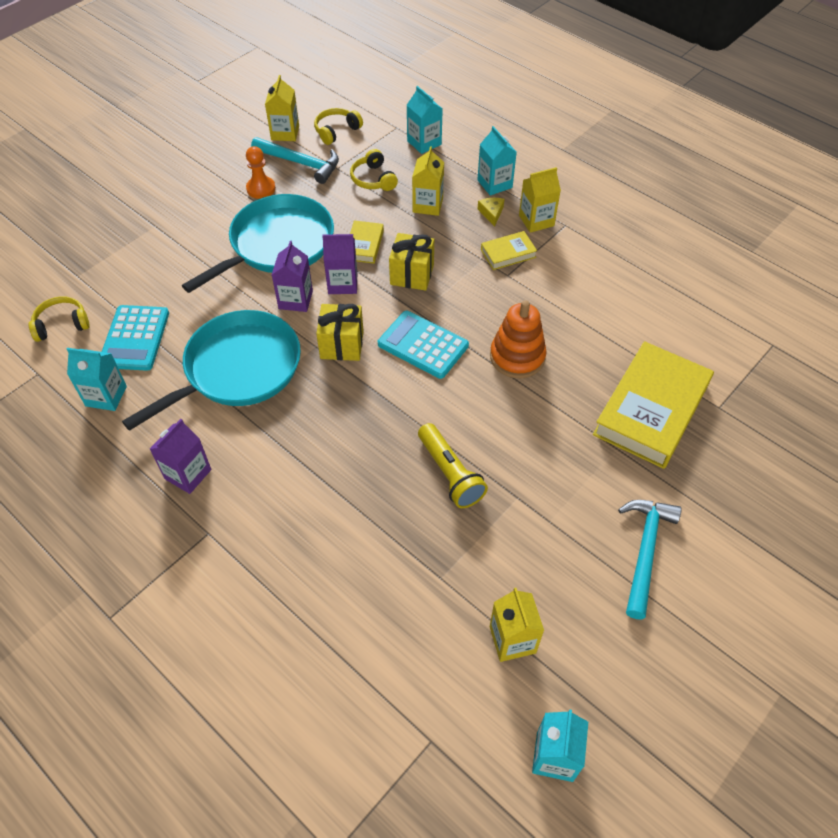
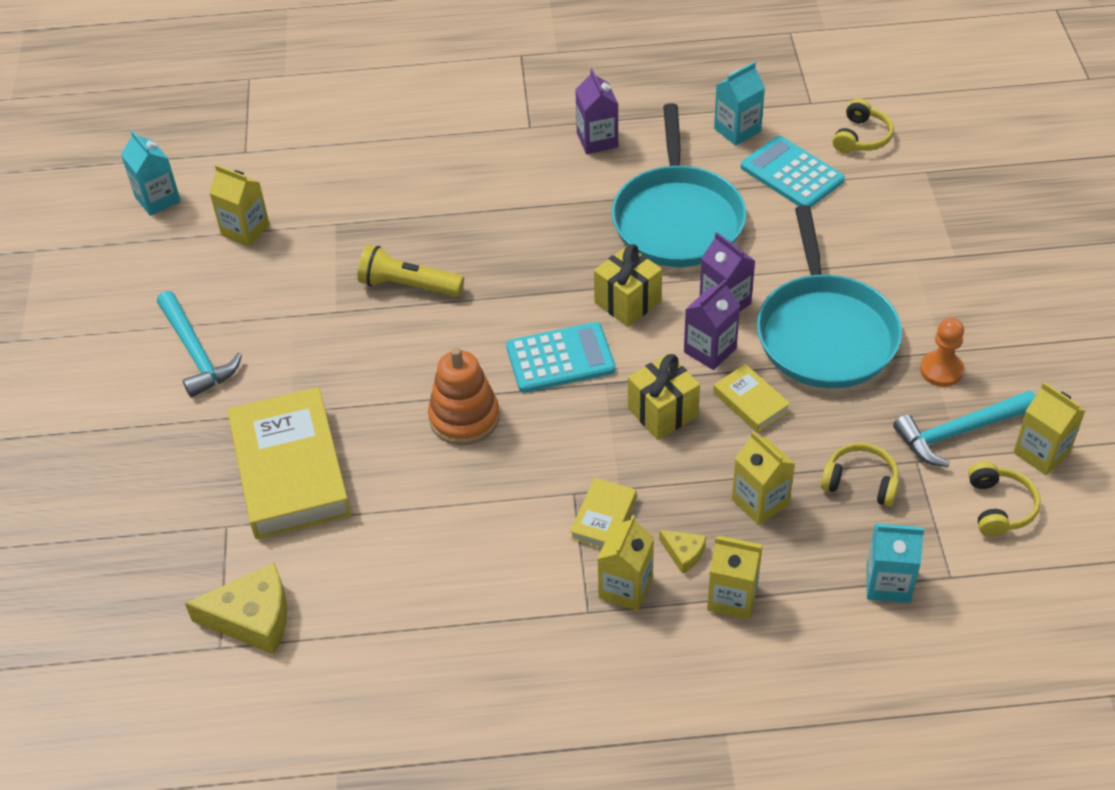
camera: 135 degrees right, 5 degrees down
turquoise carton [477,126,517,196] -> yellow carton [707,536,763,620]
none -> yellow cheese [185,563,288,654]

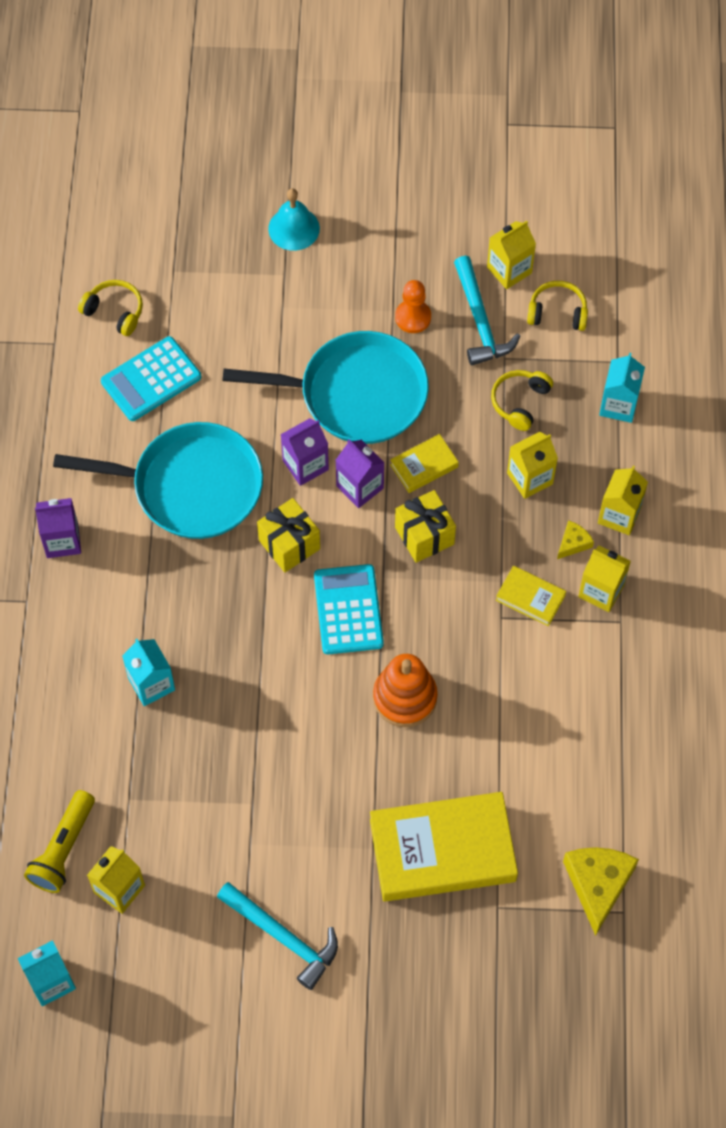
camera: 85 degrees left, 15 degrees up
turquoise hammer [157,291,242,398] -> turquoise hammer turned 60 degrees clockwise [217,882,338,990]
yellow flashlight [358,245,464,297] -> yellow flashlight moved to [24,790,95,893]
turquoise carton [714,62,765,146] -> turquoise carton moved to [122,639,175,706]
none -> turquoise bell [268,188,320,251]

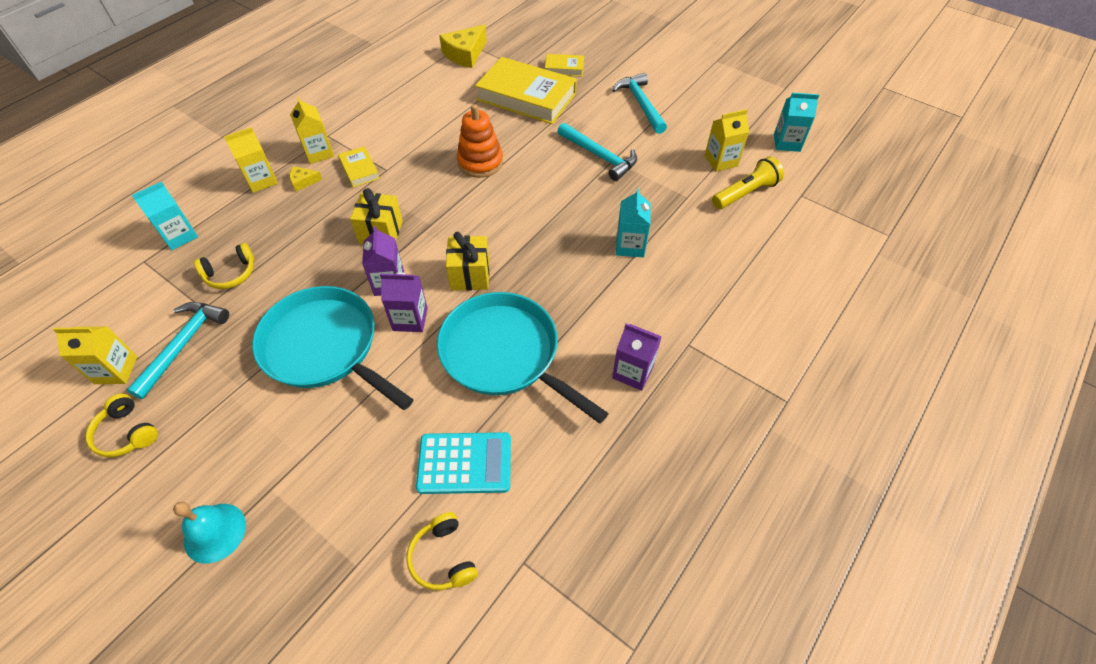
camera: 145 degrees left, 10 degrees down
turquoise calculator [314,564,384,654] -> none
yellow book [390,434,459,493] -> yellow book moved to [545,54,584,77]
orange pawn [395,280,431,333] -> none
yellow carton [507,432,558,499] -> none
yellow headphones [527,281,588,331] -> yellow headphones moved to [86,393,158,457]
none -> turquoise hammer [557,123,637,181]

